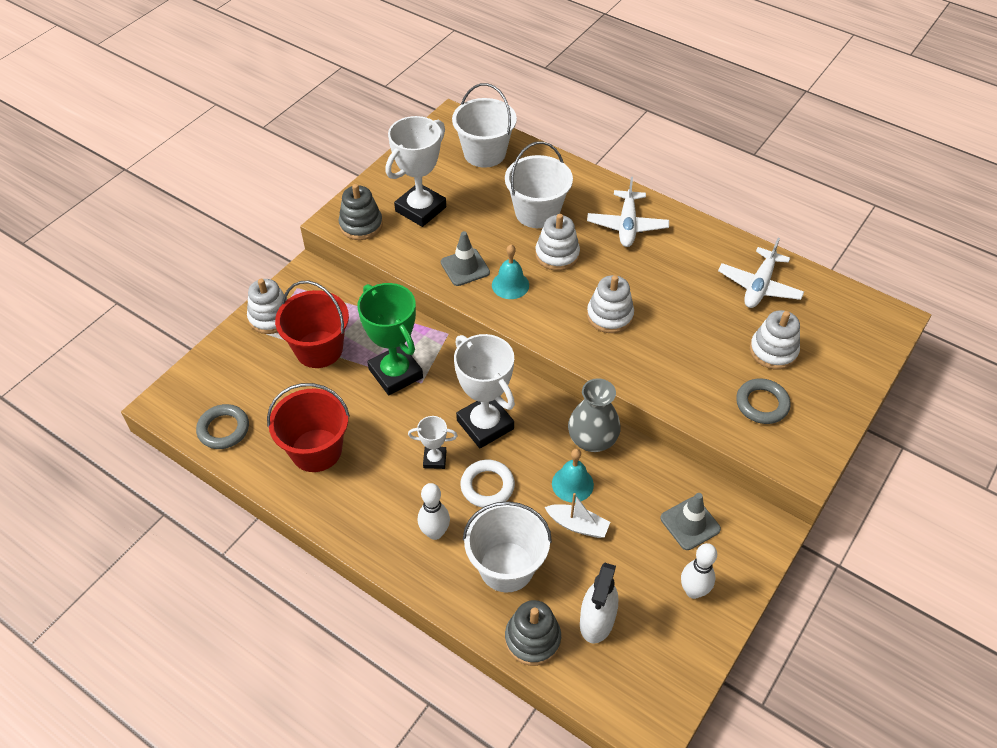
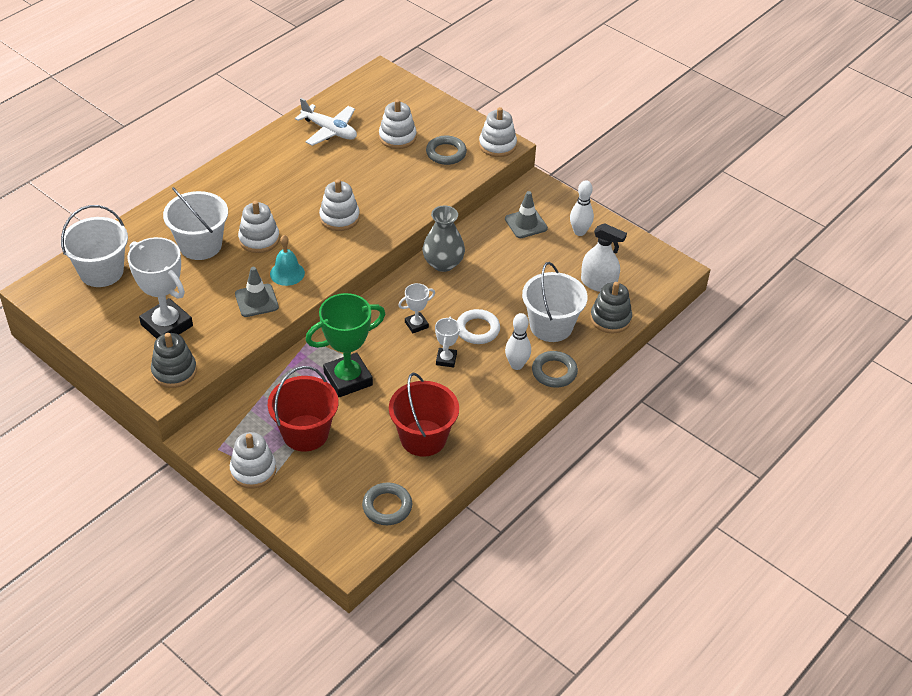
camera: 85 degrees left, 5 degrees down
white trophy [454,334,515,448] -> white trophy [398,283,435,333], size x0.50
white boat [545,493,610,538] -> none
turquoise bell [552,449,594,502] -> none
white plane [587,177,669,247] -> none
none -> white stacking toy [479,107,517,157]
none -> grey ring [532,351,578,388]

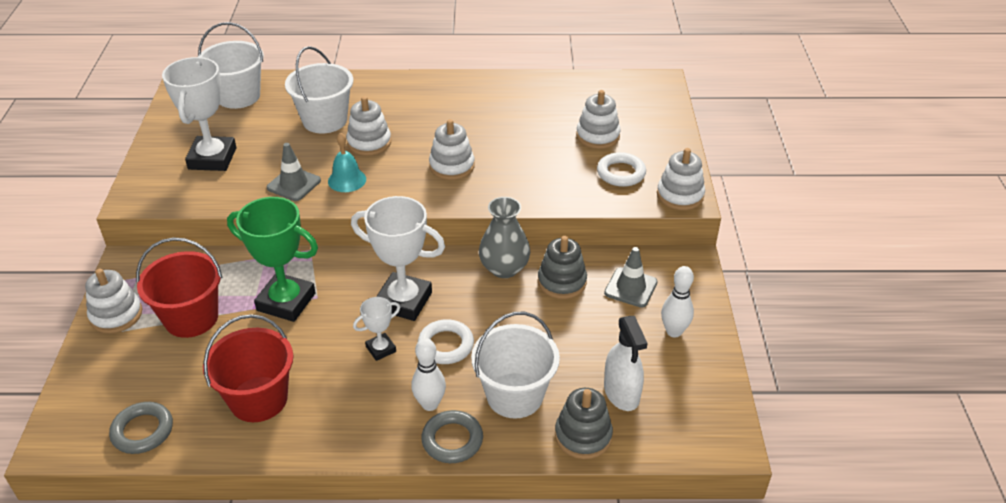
camera: 50 degrees right, 5 degrees down
grey stacking toy [151,333,197,388] -> grey stacking toy moved to [538,236,587,299]
white plane [295,98,357,146] -> none
white trophy [398,283,435,333] -> white trophy [351,196,445,321], size x1.99
grey ring [426,135,467,165] -> white ring [597,152,646,187]

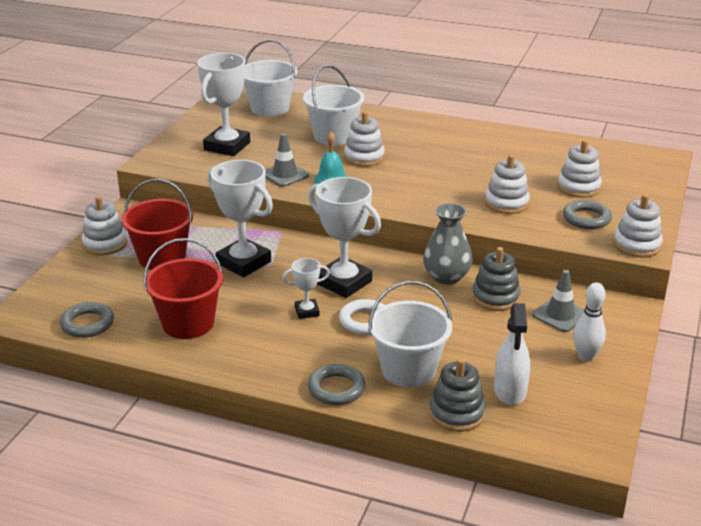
camera: 20 degrees right, 10 degrees down
green trophy [227,197,318,322] -> white trophy [207,160,273,277]
white bowling pin [411,338,446,411] -> none
white stacking toy [429,119,475,180] -> white stacking toy moved to [485,154,530,214]
white ring [597,152,646,187] -> grey ring [563,200,612,229]

